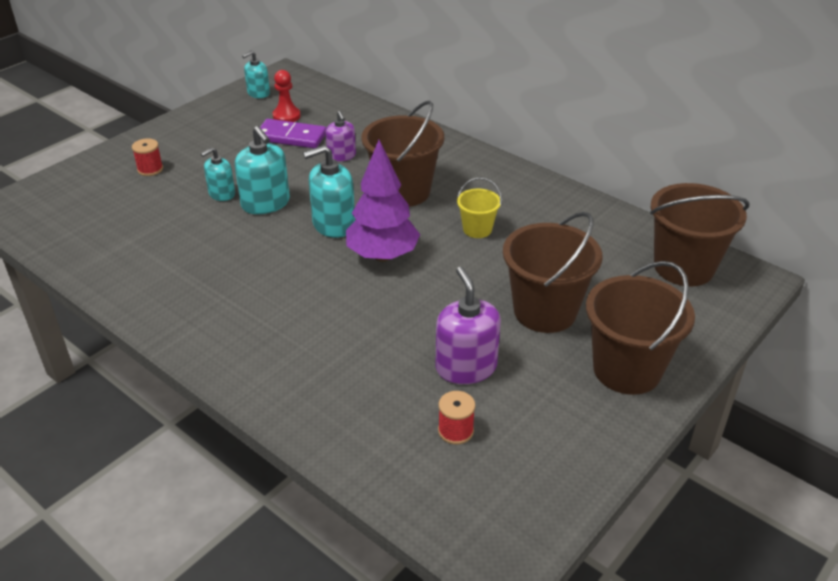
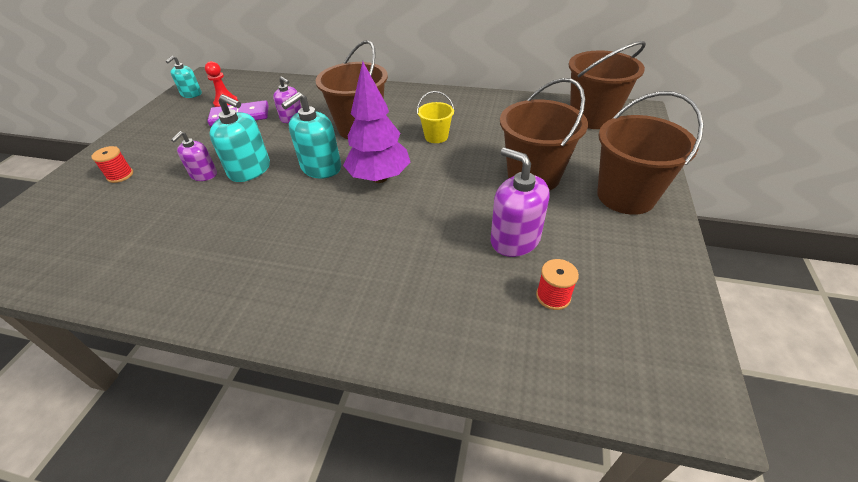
camera: 25 degrees left, 5 degrees up
turquoise soap dispenser [201,147,235,201] -> purple soap dispenser [171,131,217,181]

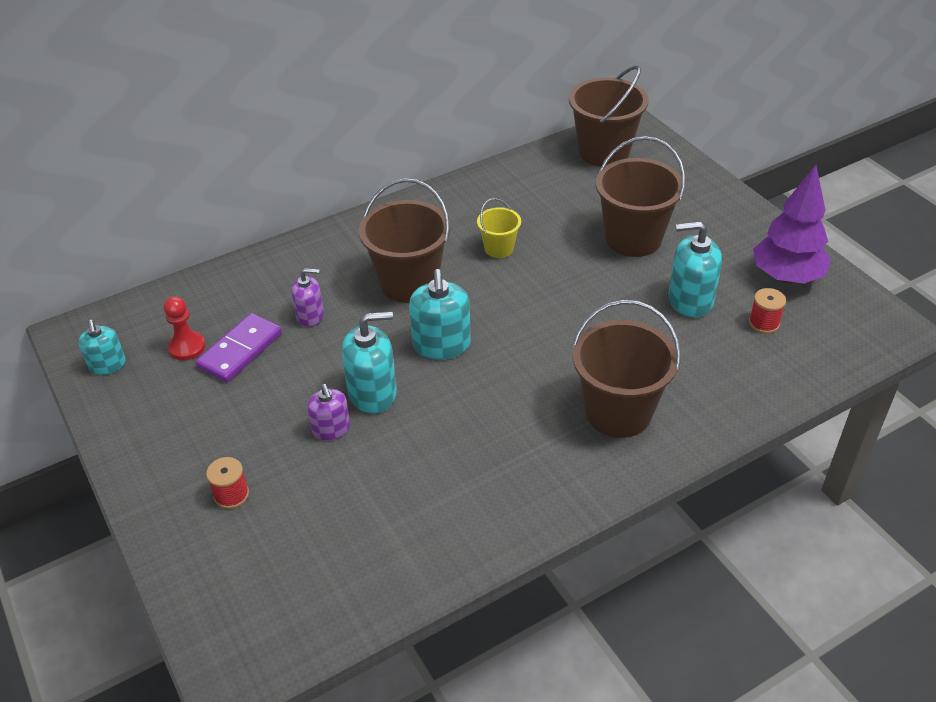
camera: 45 degrees left, 0 degrees up
purple tree [343,61,410,183] -> purple tree moved to [753,165,831,284]
purple soap dispenser [491,147,550,257] -> turquoise soap dispenser [669,221,722,318]
brown bucket [597,91,704,215] -> brown bucket moved to [572,300,681,438]

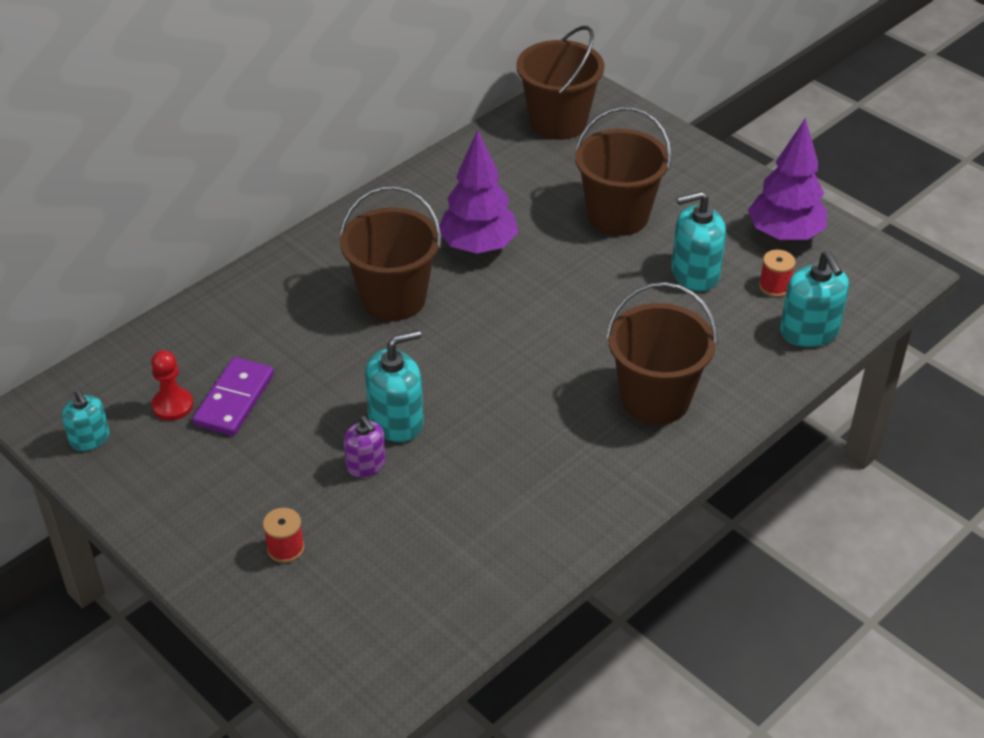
camera: 15 degrees left, 0 degrees up
purple soap dispenser [291,268,324,327] -> none
turquoise soap dispenser [409,269,471,360] -> turquoise soap dispenser moved to [780,251,849,347]
yellow bucket [477,198,521,258] -> purple tree [439,130,518,254]

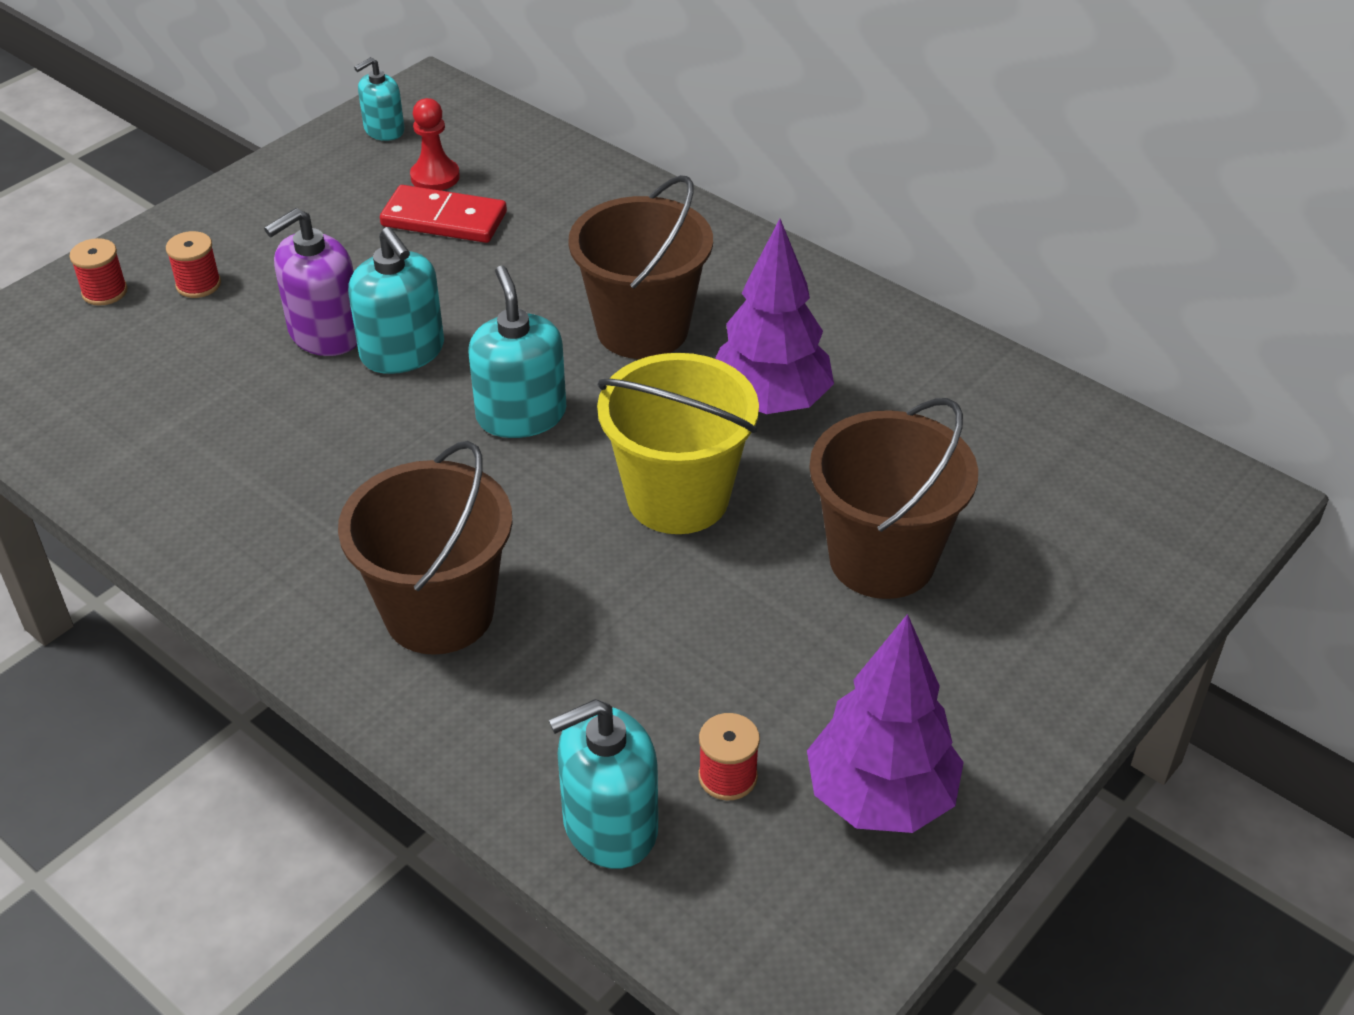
camera: 85 degrees right, 0 degrees up
purple domino [192,357,274,436] -> red domino [380,185,507,243]
purple soap dispenser [344,416,386,478] -> purple soap dispenser [264,208,357,356], size x1.61
brown bucket [516,26,605,140] -> none
turquoise soap dispenser [672,191,726,292] -> turquoise soap dispenser moved to [468,266,566,438]
none -> red spool [69,238,127,306]
none -> yellow bucket [597,353,759,534]

